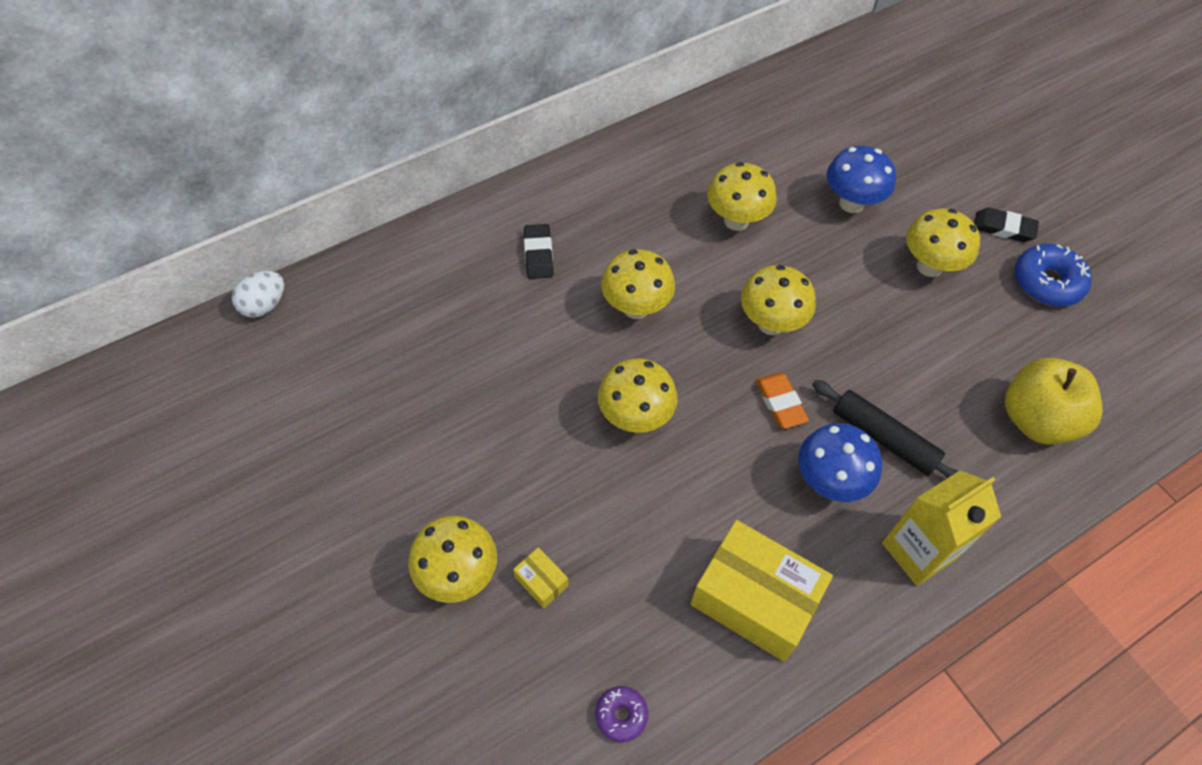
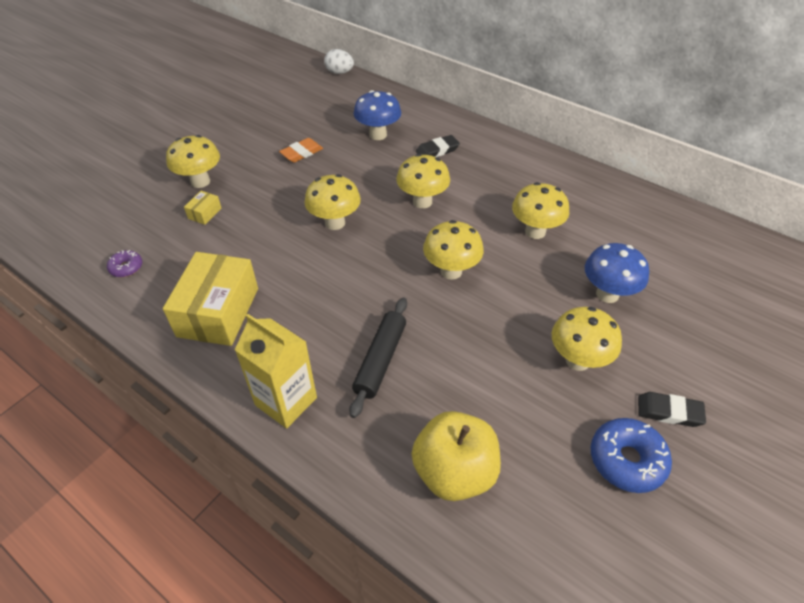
camera: 70 degrees right, 10 degrees down
orange eraser [756,372,809,429] -> orange eraser moved to [279,138,323,163]
blue mushroom [798,423,882,502] -> blue mushroom moved to [354,90,401,140]
black eraser [974,208,1039,242] -> black eraser turned 75 degrees counterclockwise [638,392,706,427]

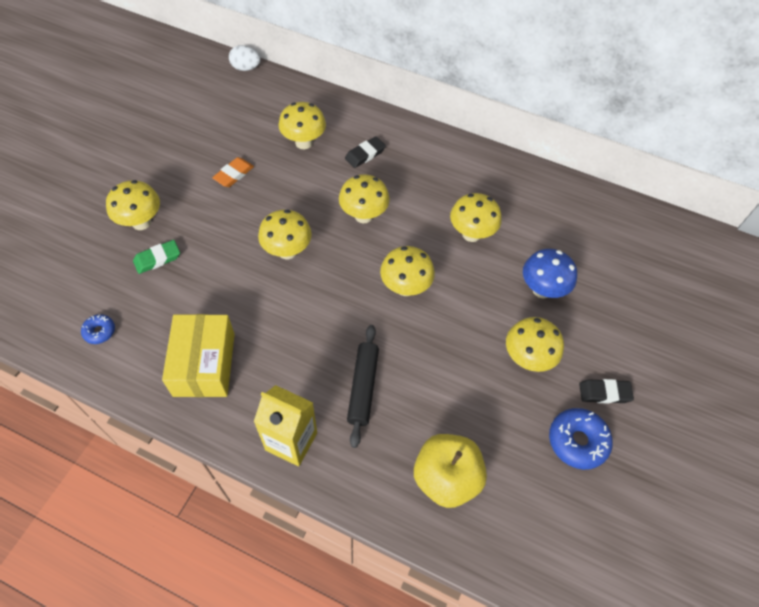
camera: 15 degrees left, 10 degrees up
purple donut [107,250,142,277] -> blue donut [81,314,115,344]
yellow box [184,191,221,225] -> green eraser [133,240,180,274]
blue mushroom [354,90,401,140] -> yellow mushroom [279,102,326,149]

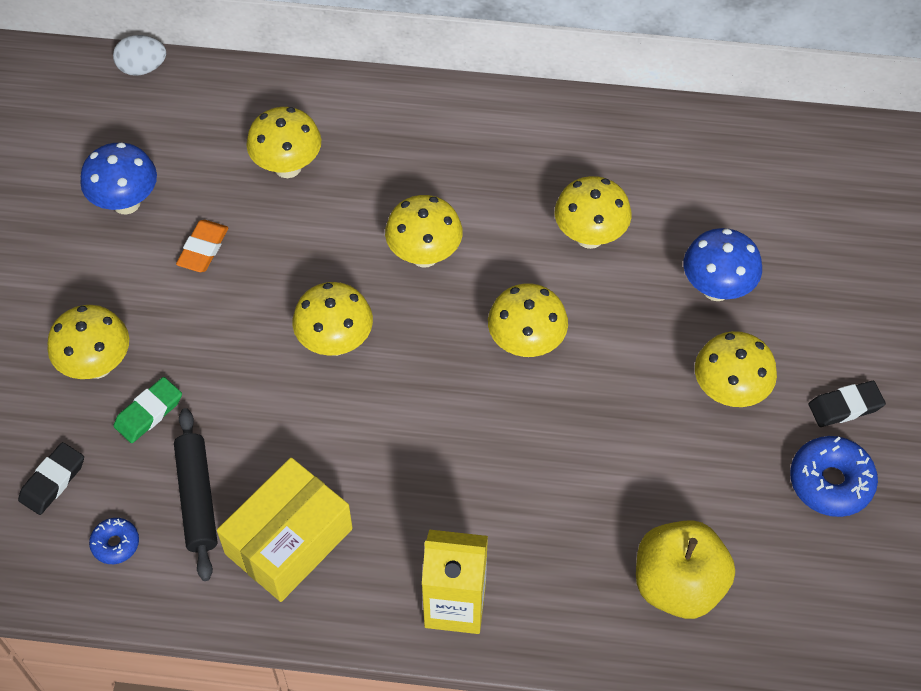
camera: 15 degrees left, 0 degrees up
yellow box [162,314,235,397] -> yellow box turned 60 degrees clockwise [217,457,353,602]
black eraser [345,136,386,168] -> black eraser moved to [18,442,84,515]
black rolling pin [347,325,379,448] -> black rolling pin moved to [174,408,217,581]
none -> blue mushroom [80,142,157,214]

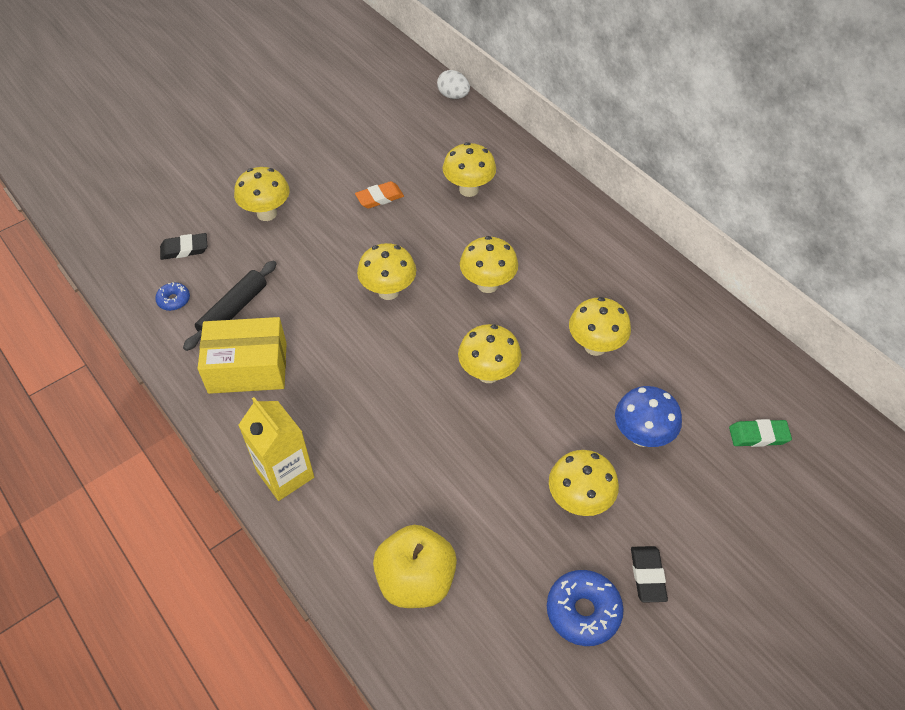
camera: 45 degrees right, 5 degrees down
blue mushroom [80,142,157,214] -> none
green eraser [113,377,182,443] -> green eraser moved to [729,419,792,447]
black eraser [809,381,886,427] -> black eraser turned 60 degrees clockwise [631,546,668,603]

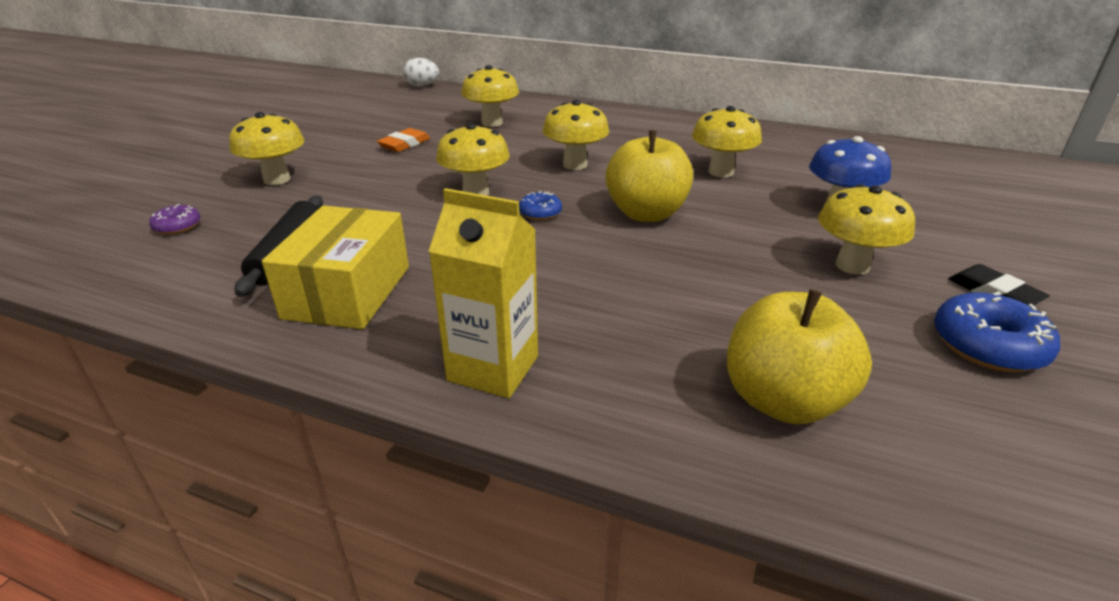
camera: 30 degrees left, 20 degrees down
blue donut [155,282,190,311] -> blue donut moved to [519,191,562,220]
black eraser [160,233,207,260] -> purple donut [149,204,200,235]
yellow box [198,317,287,394] -> yellow box turned 45 degrees counterclockwise [262,206,409,329]
yellow mushroom [458,324,521,383] -> yellow apple [605,131,693,222]
green eraser [729,419,792,447] -> none

